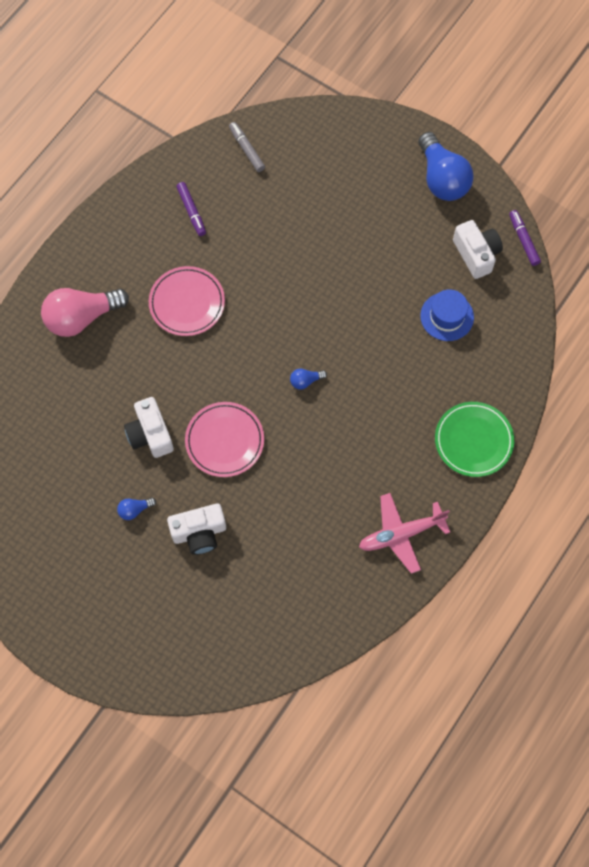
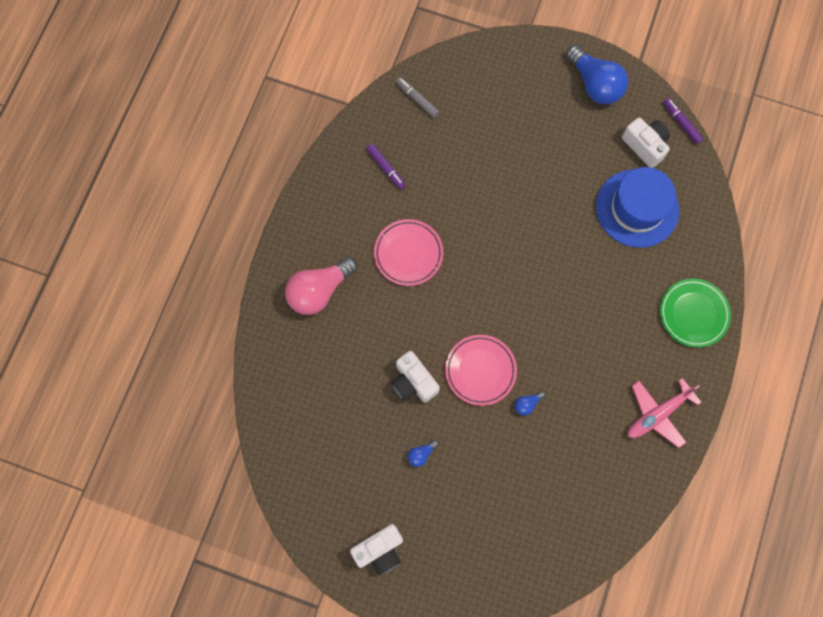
camera: 15 degrees left, 5 degrees up
white camera [167,503,226,555] -> white camera moved to [350,524,403,575]
blue light bulb [290,369,327,390] -> blue light bulb moved to [514,391,546,416]
blue hat [420,289,474,341] -> blue hat [596,167,679,248], size x1.73

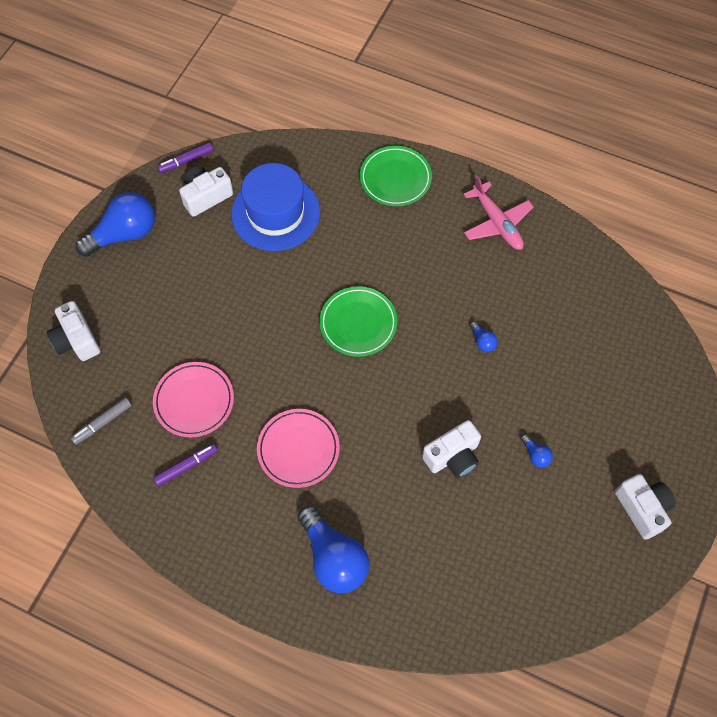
camera: 85 degrees left, 10 degrees down
pink light bulb [285,257,358,315] -> blue light bulb [298,506,369,593]
pink plate [445,335,517,406] -> pink plate moved to [153,362,234,437]
none -> white camera [47,301,100,361]
none -> green plate [320,286,397,357]

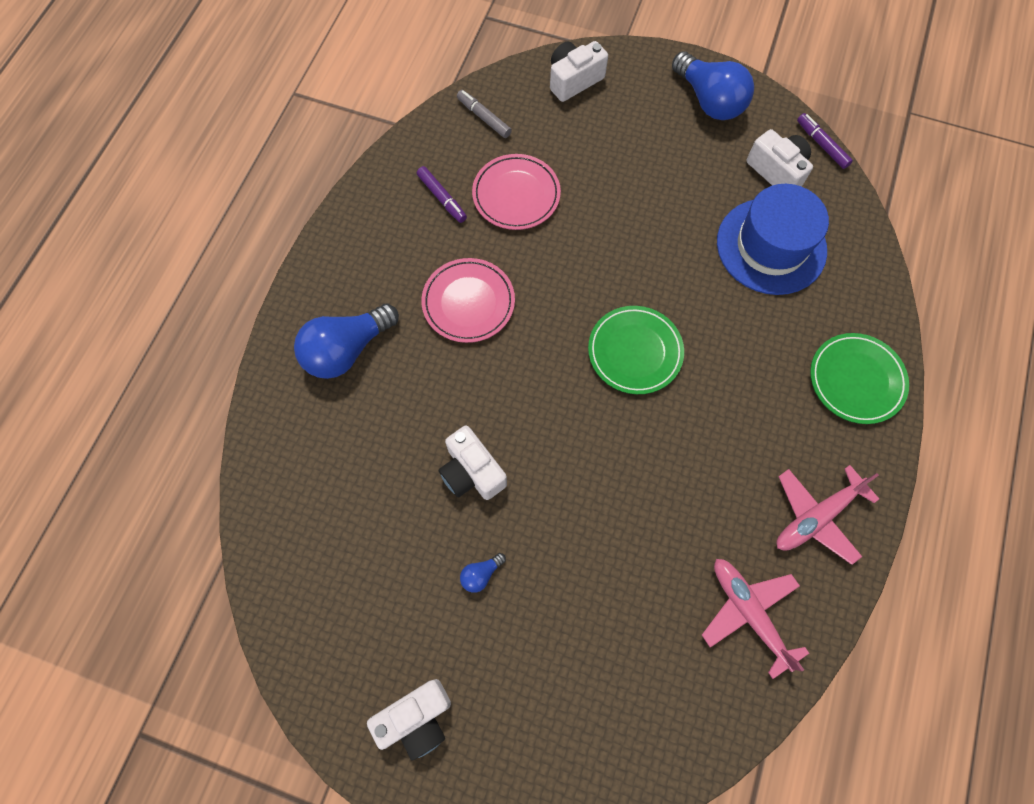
camera: 85 degrees right, 5 degrees up
blue light bulb [470,321,498,352] -> none
none -> pink plane [702,559,809,679]

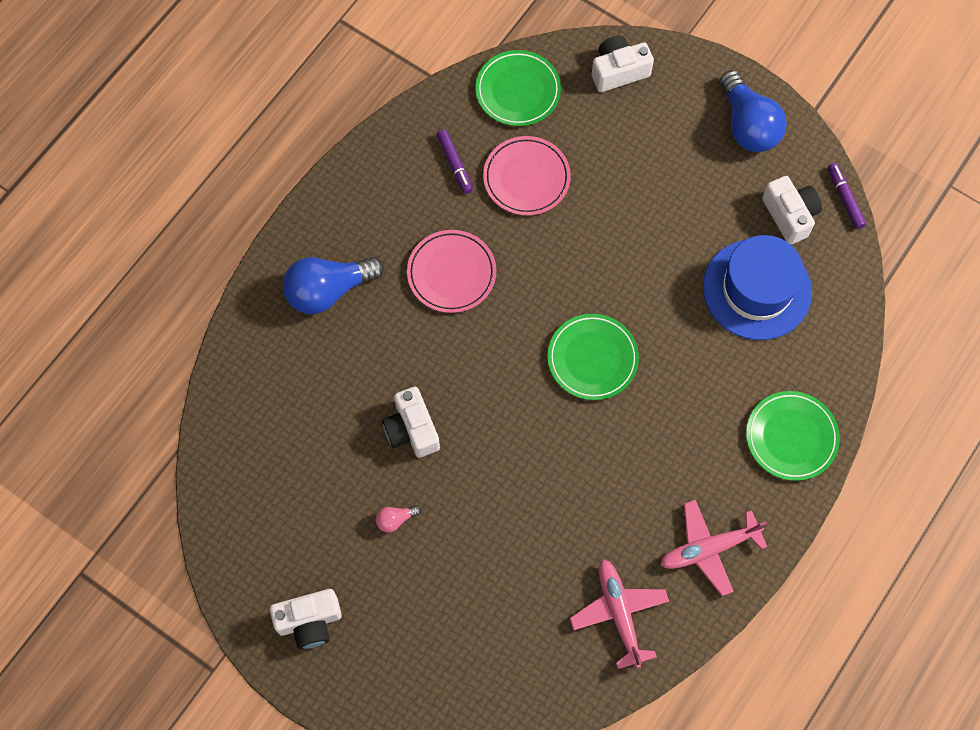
camera: 15 degrees right, 0 degrees up
grey marker [457,90,512,138] -> green plate [475,50,561,126]
blue light bulb [460,553,506,593] -> pink light bulb [376,505,421,532]

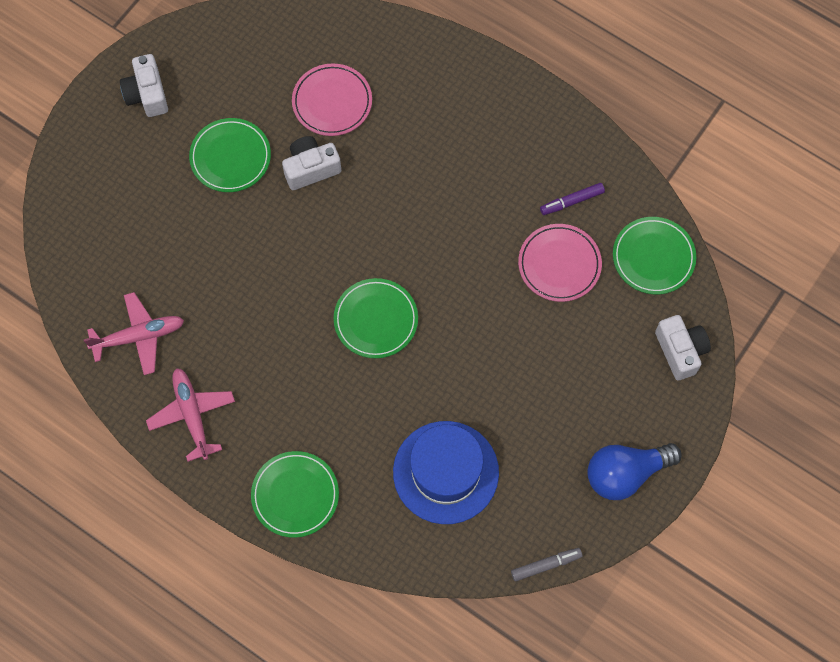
camera: 90 degrees right, 0 degrees up
blue light bulb [283,257,384,314] -> none
pink light bulb [376,505,421,532] -> green plate [189,118,271,192]
pink plate [407,230,496,313] -> pink plate moved to [292,64,372,136]
white camera [762,176,822,245] -> none
purple marker [828,163,866,229] -> grey marker [511,548,582,581]

